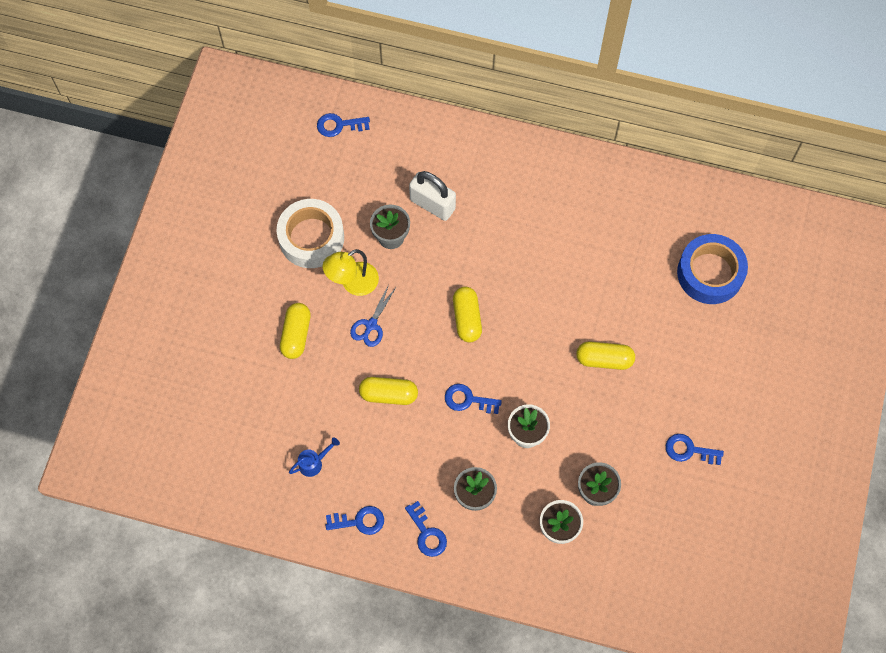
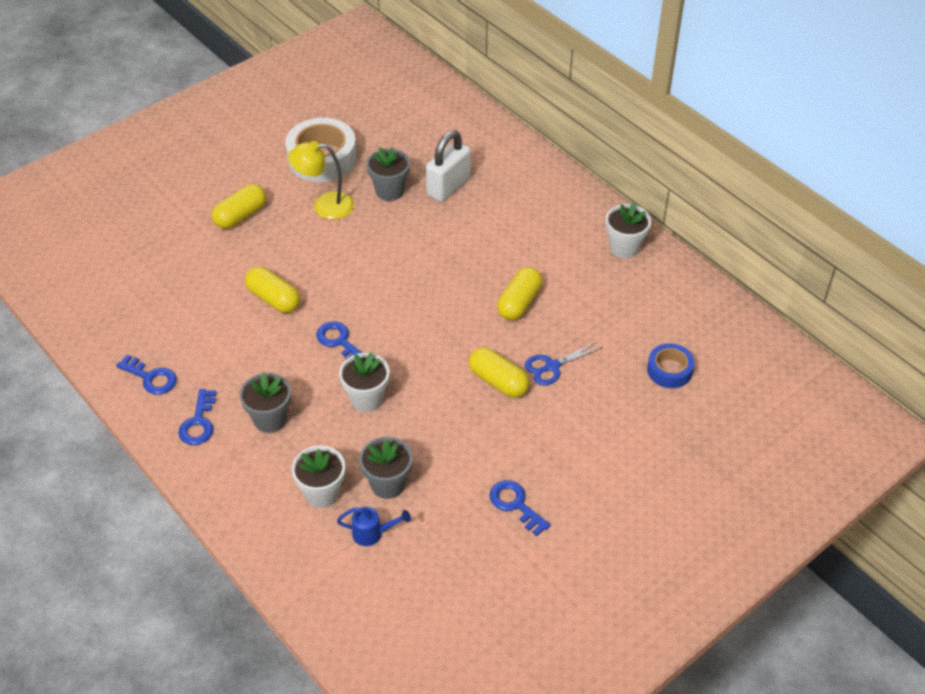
camera: 35 degrees right, 20 degrees down
blue watering can [289,437,340,477] -> blue watering can moved to [337,507,411,546]
blue key [317,113,370,137] -> none
blue scissors [350,284,397,347] -> blue scissors moved to [525,341,603,385]
white padlock [409,171,456,221] -> white padlock turned 60 degrees clockwise [426,130,471,202]
yellow capsule [453,287,482,342] -> yellow capsule moved to [497,267,542,320]
blue tape [677,234,748,304] -> blue tape [647,343,695,388], size x0.56
none -> white flower pot [606,202,651,258]

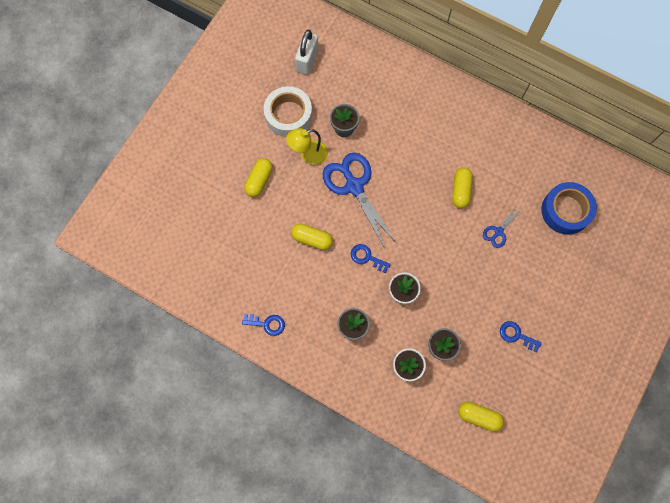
camera: 20 degrees left, 25 degrees up
blue key [178,389,216,445] -> none
blue watering can [337,507,411,546] -> none
white padlock [426,130,471,202] -> white padlock moved to [295,30,318,75]
yellow capsule [469,347,530,398] -> yellow capsule moved to [458,402,504,432]
white flower pot [606,202,651,258] -> none
blue tape [647,343,695,388] -> blue tape [541,182,597,235], size x1.78
none -> blue scissors [322,153,397,250]

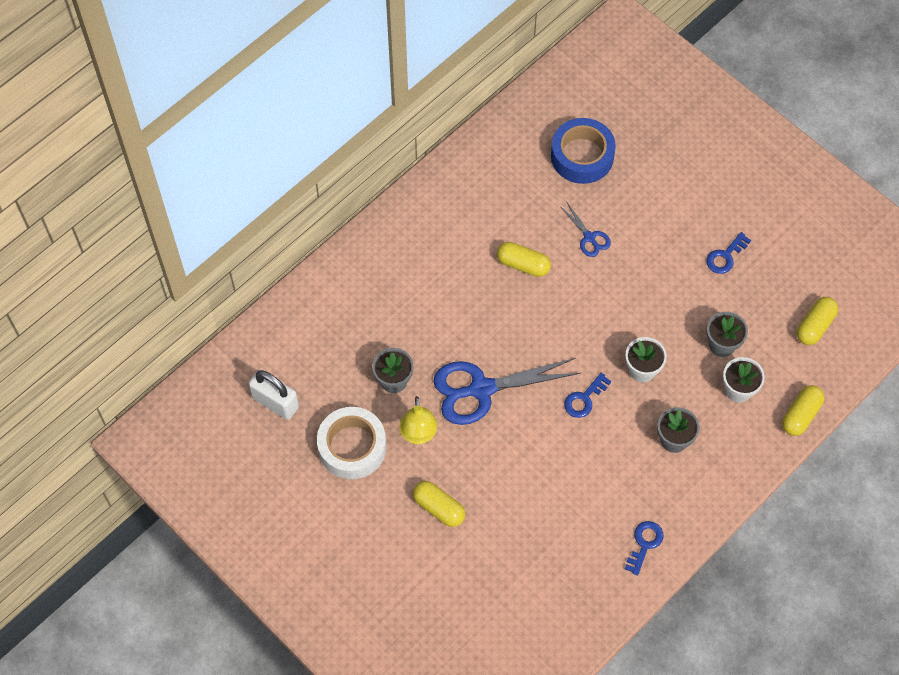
camera: 75 degrees left, 10 degrees down
yellow capsule [291,223,333,250] -> yellow capsule moved to [782,385,825,436]

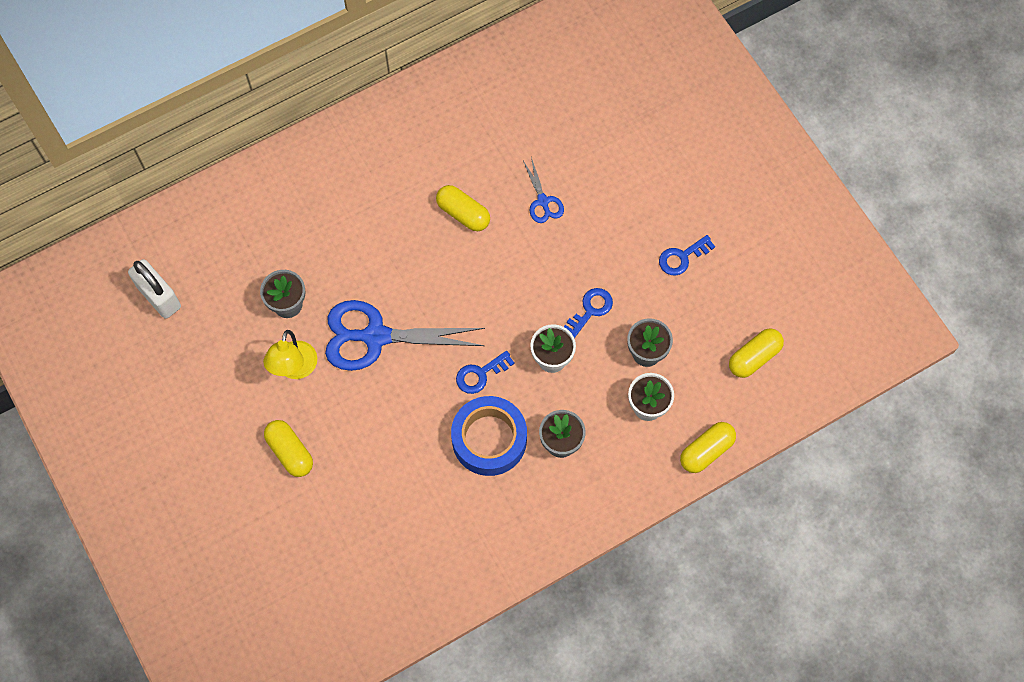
camera: 15 degrees right, 5 degrees up
white tape [317,407,386,479] -> none
blue tape [551,118,616,184] -> blue tape moved to [451,396,527,476]
blue key [625,521,664,575] -> blue key moved to [564,288,613,338]

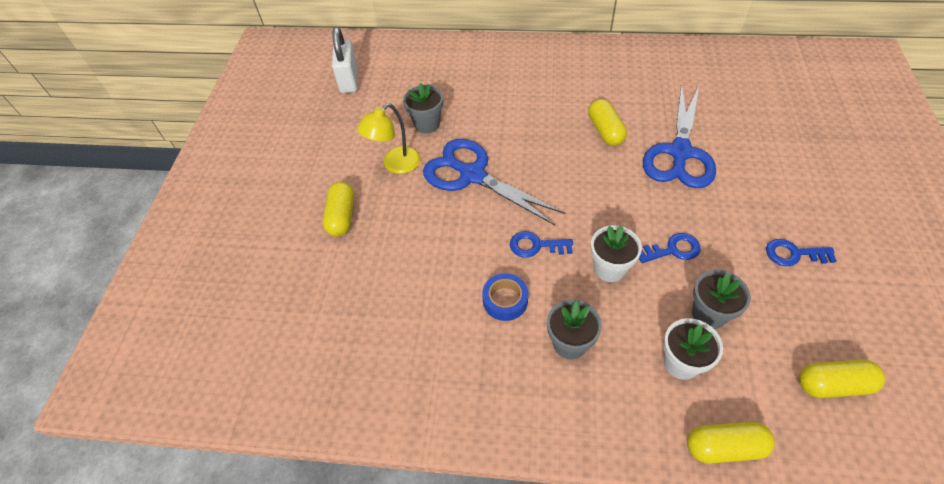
camera: 40 degrees right, 15 degrees down
blue tape [451,396,527,476] -> blue tape [482,273,528,321], size x0.56
blue scissors [523,157,564,223] -> blue scissors [643,84,716,188], size x2.09

